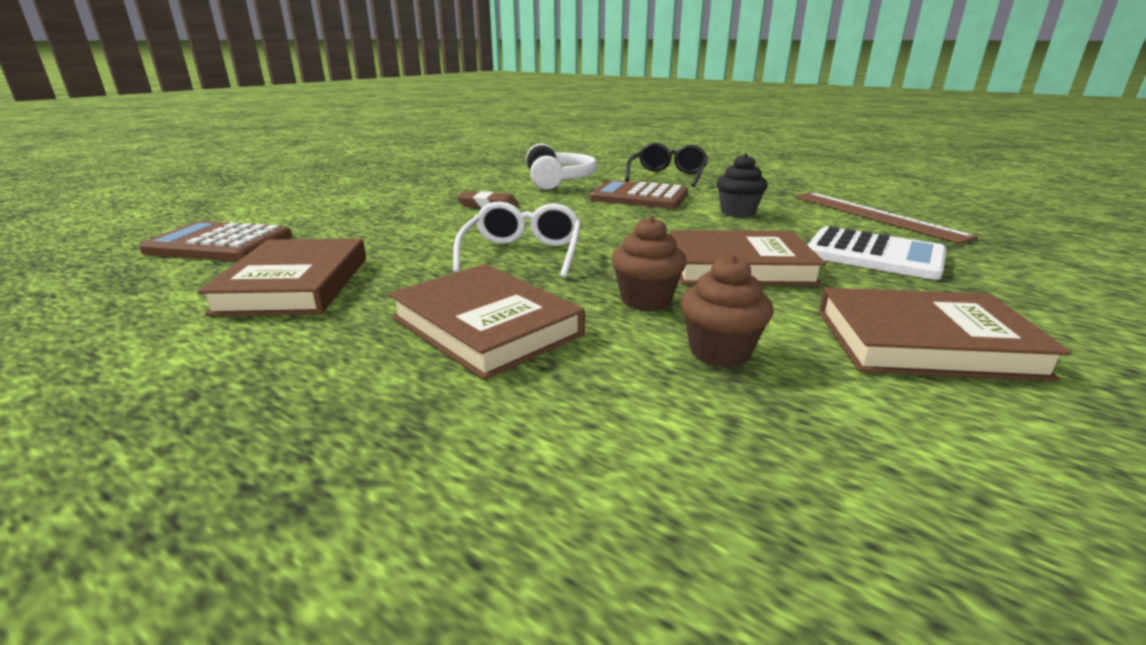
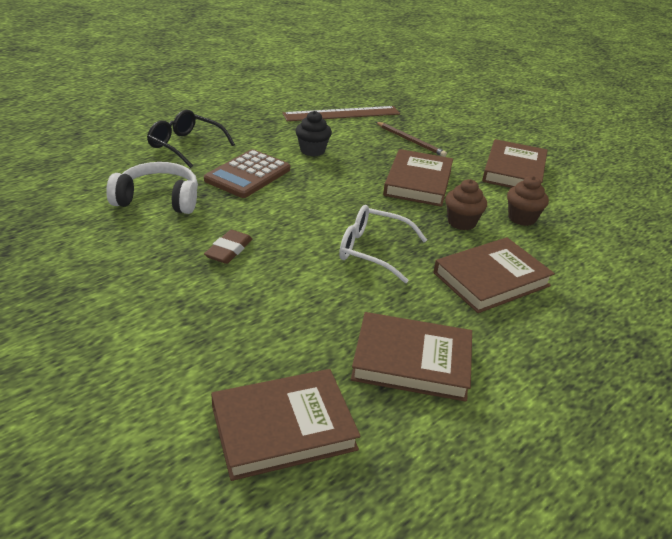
camera: 80 degrees left, 10 degrees up
brown calculator [139,221,292,261] -> brown book [211,369,361,481]
white calculator [808,226,946,280] -> brown pencil [376,122,447,157]

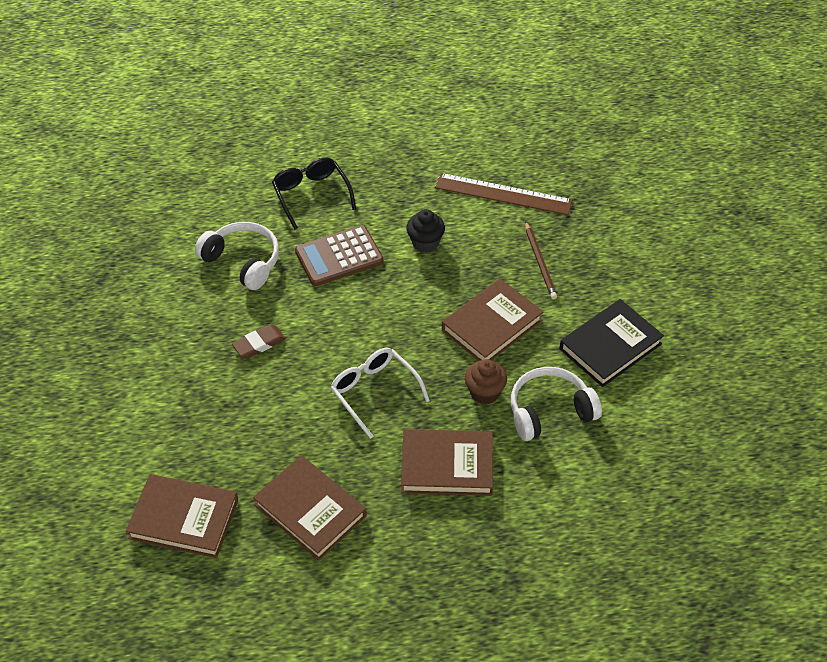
camera: 35 degrees right, 15 degrees up
brown book [482,139,548,188] -> black book [559,299,664,387]
brown cupcake [507,176,549,226] -> white headphones [511,367,602,441]

